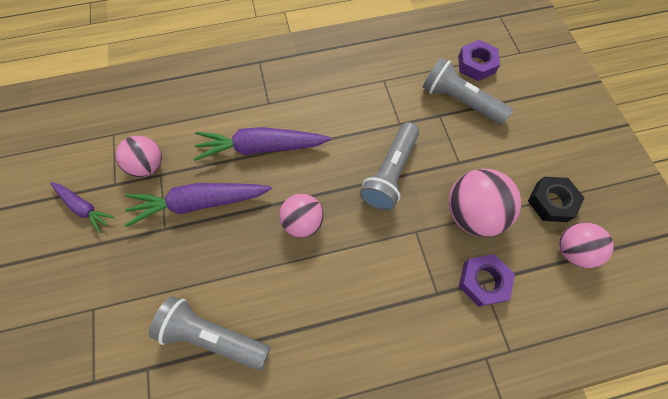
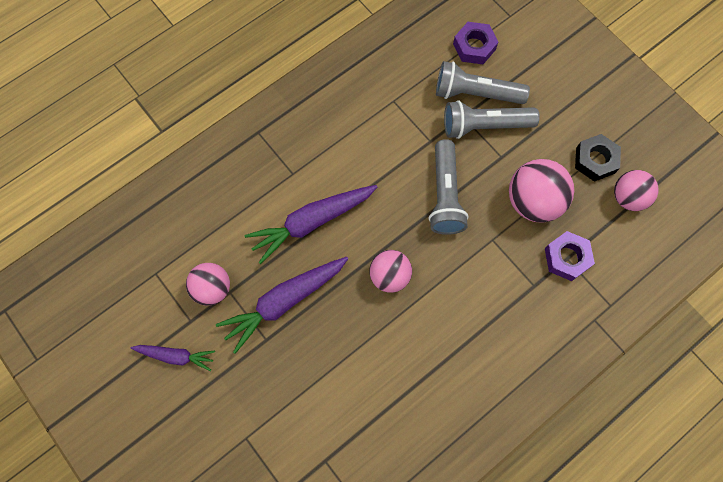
camera: 25 degrees left, 5 degrees up
grey flashlight [149,296,270,370] -> grey flashlight moved to [444,100,540,139]

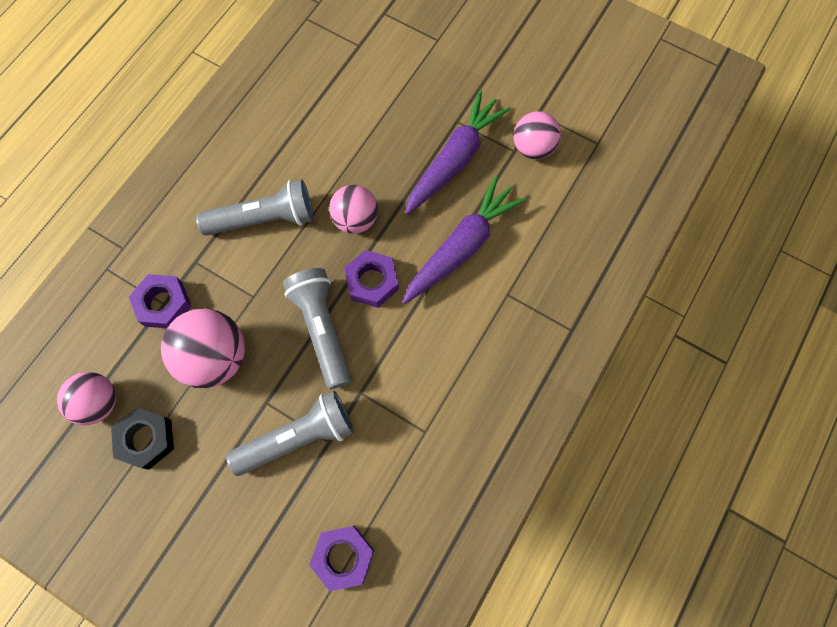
camera: 160 degrees right, 0 degrees up
purple carrot [130,345,215,371] -> none
grey flashlight [436,61,530,104] -> grey flashlight moved to [196,180,313,236]
none -> purple nut [344,250,399,308]

